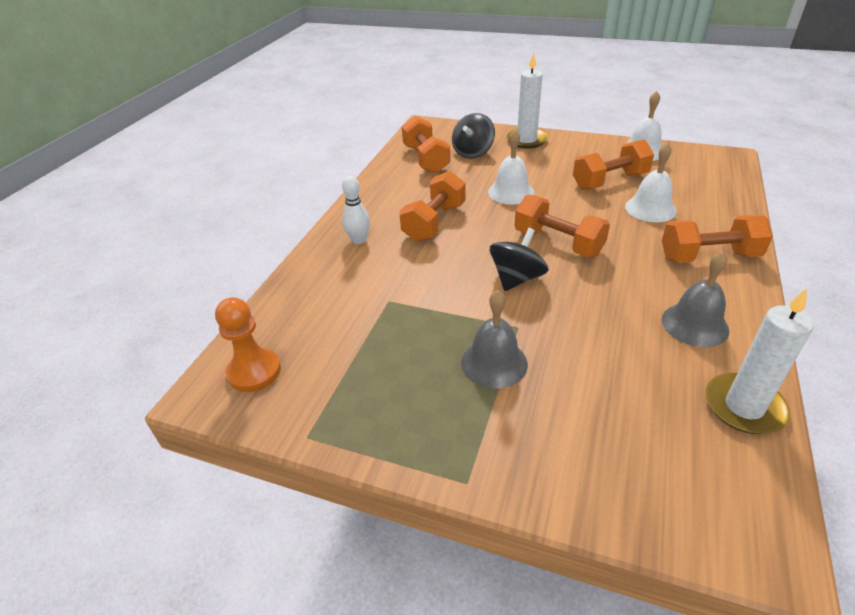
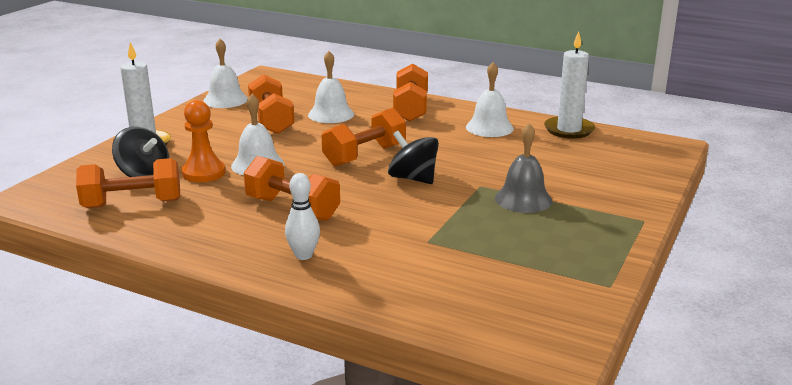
camera: 85 degrees left, 15 degrees down
orange pawn [215,297,281,392] -> orange pawn moved to [181,100,226,182]
grey bell [662,251,729,347] -> white bell [466,62,514,137]

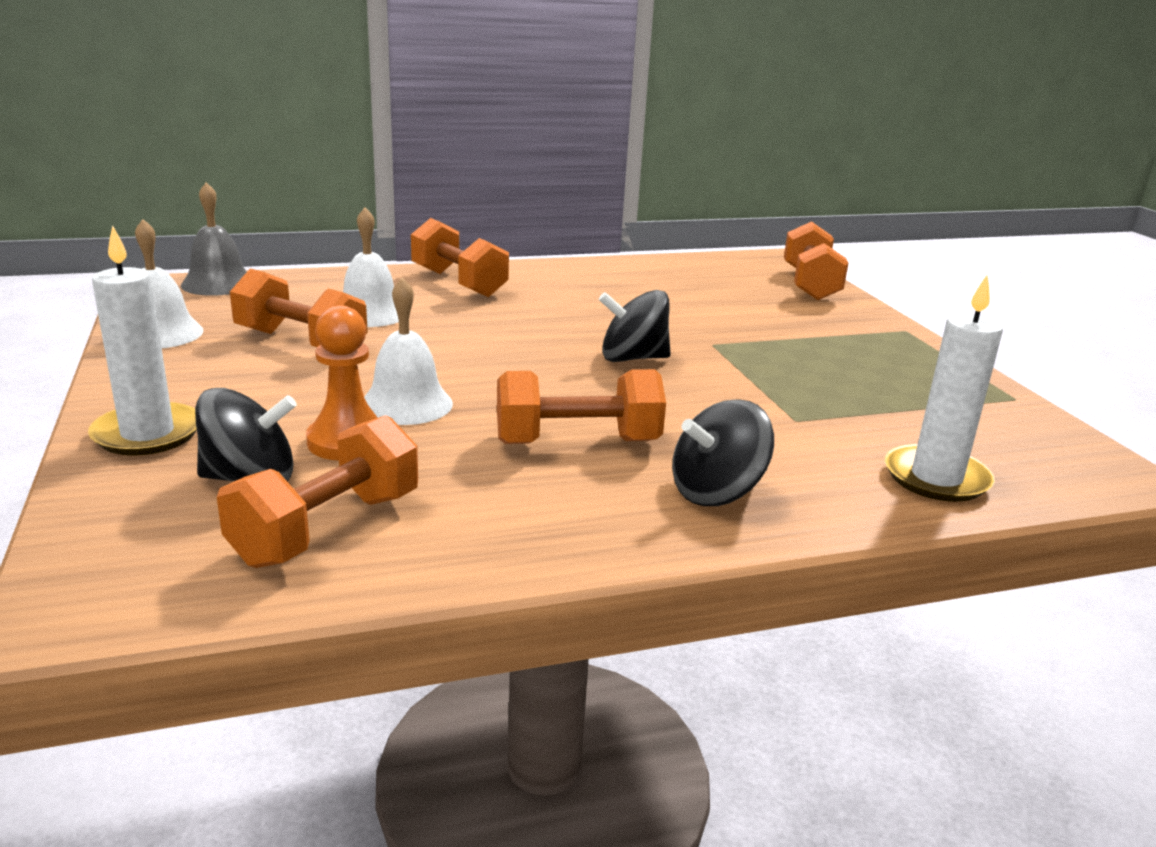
camera: 45 degrees left, 0 degrees up
white bowling pin [285,173,320,260] -> black spinning top [672,399,774,506]
orange dumbbell [322,108,406,167] -> orange dumbbell moved to [784,221,849,300]
white bell [466,62,514,137] -> none
grey bell [495,123,553,213] -> grey bell moved to [181,182,247,296]
white candle [544,31,595,139] -> white candle moved to [885,275,1003,502]

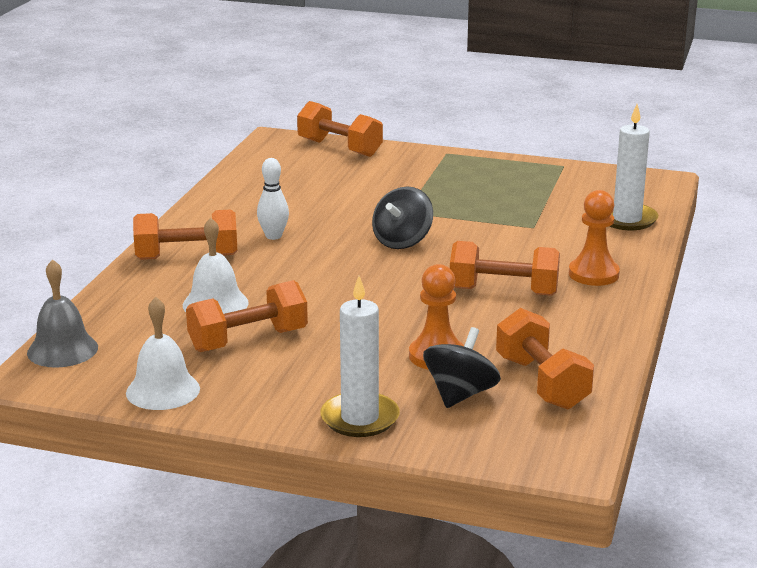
camera: 55 degrees left, 0 degrees up
white bell [364,277,453,425] -> none
orange dumbbell [497,369,666,444] -> orange dumbbell turned 75 degrees clockwise [450,241,560,296]
black spinning top [672,399,774,506] -> orange pawn [569,190,620,286]
none -> white bowling pin [257,158,289,240]

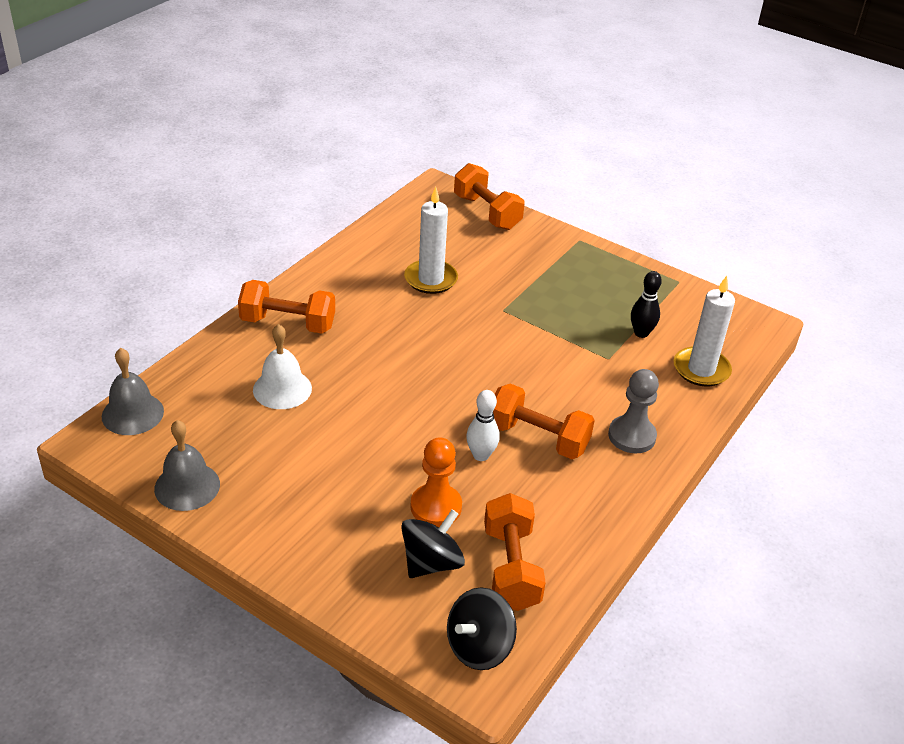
camera: 15 degrees right, 15 degrees up
white bell [126,297,200,410] -> grey bell [154,420,220,511]
orange dumbbell [186,280,308,352] -> none
white bowling pin [257,158,289,240] -> white bowling pin moved to [466,390,500,461]
white candle [320,276,400,437] -> white candle moved to [404,187,458,294]
black spinning top [372,187,433,249] -> black spinning top moved to [447,587,517,670]
orange pawn [569,190,620,286] -> grey pawn [608,369,659,453]
none -> black bowling pin [631,271,662,338]

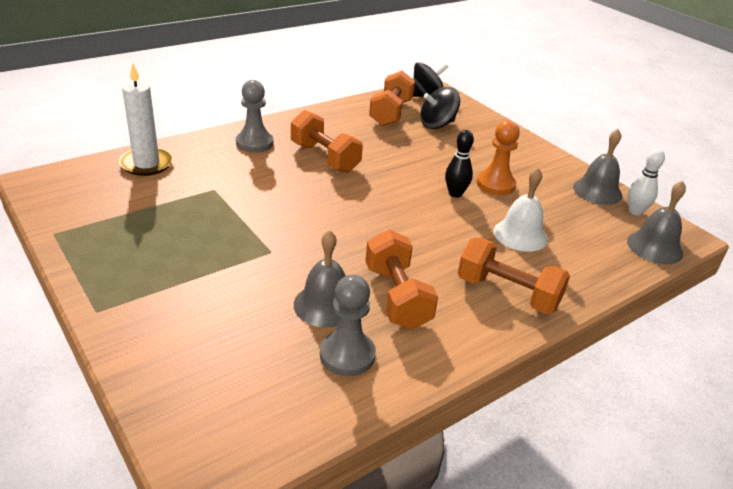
camera: 160 degrees left, 5 degrees down
white candle [404,187,458,294] -> grey bell [294,230,346,327]
orange pawn [410,437,462,527] -> orange pawn moved to [477,120,520,195]
orange dumbbell [454,163,525,230] -> orange dumbbell moved to [365,230,438,330]
white bowling pin [466,390,500,461] -> white bowling pin moved to [628,149,665,216]
black bowling pin [631,271,662,338] -> black bowling pin moved to [445,130,474,198]
none -> grey pawn [320,275,376,376]

